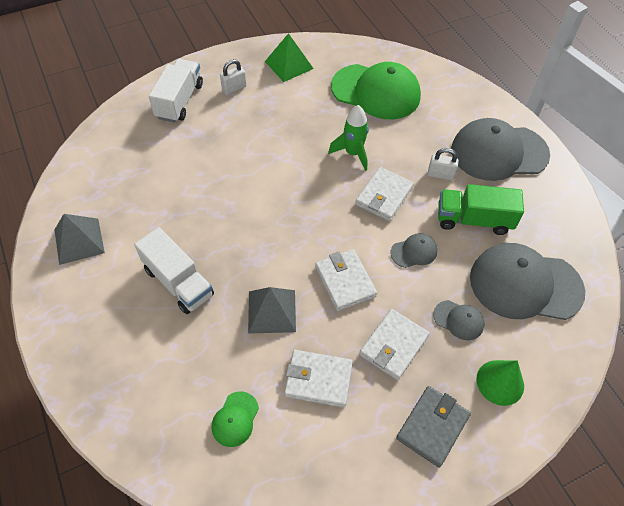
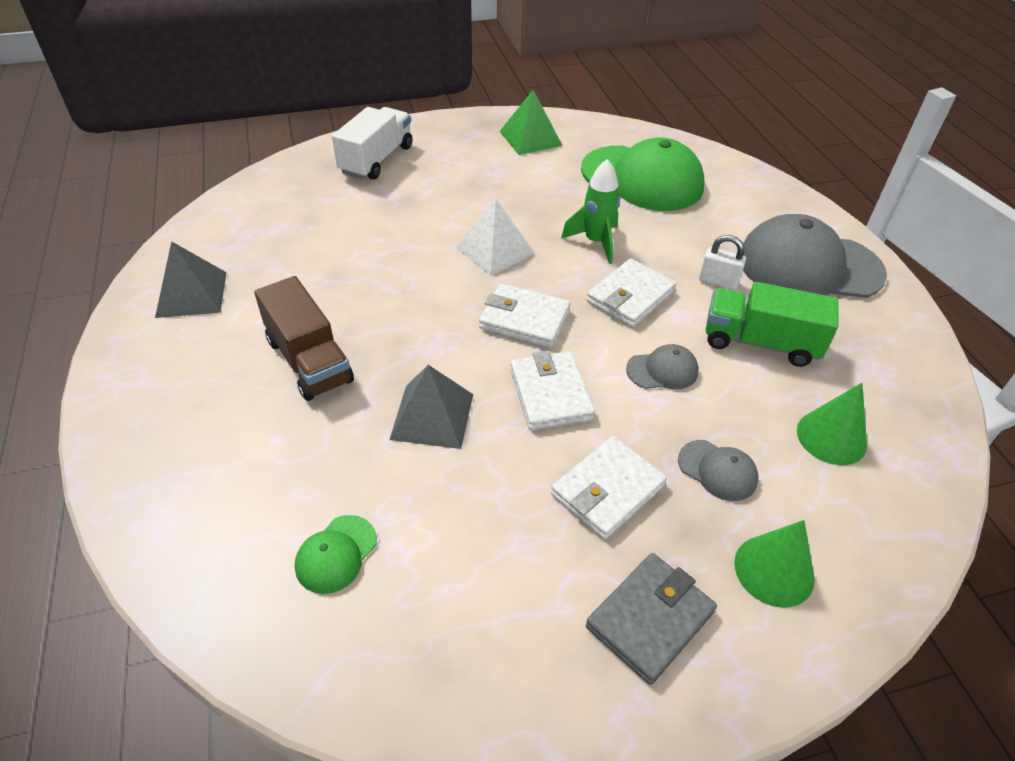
camera: 10 degrees right, 10 degrees down
white truck [134,227,214,314] -> brown truck [254,276,354,401]
white padlock [220,59,246,94] -> none
white wallet [284,350,353,408] -> white wallet moved to [479,283,571,348]
grey cap [470,243,585,320] -> green cone [797,383,867,465]
none -> white pyramid [456,199,535,276]

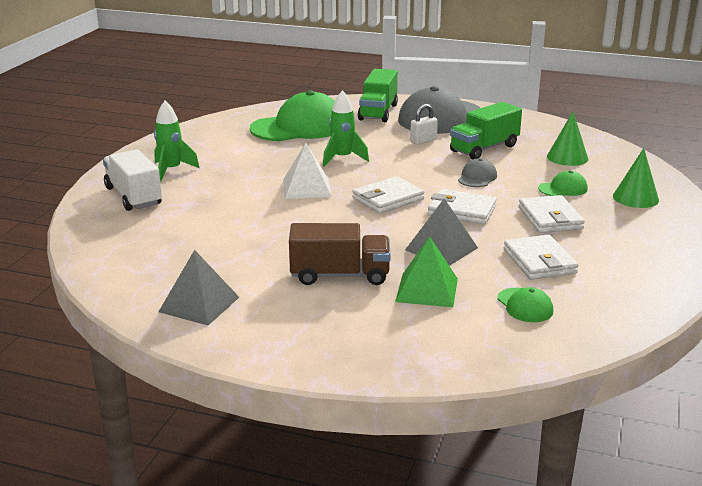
camera: 55 degrees left, 20 degrees down
green pyramid [500,90,563,155] -> green pyramid moved to [395,236,458,307]
white wallet [586,258,676,328] -> white wallet moved to [504,235,578,280]
grey wallet [586,553,717,685] -> none
grey cap [678,440,759,501] -> green cap [538,171,588,196]
none -> green rocket [154,101,200,182]
none -> green truck [358,69,398,122]

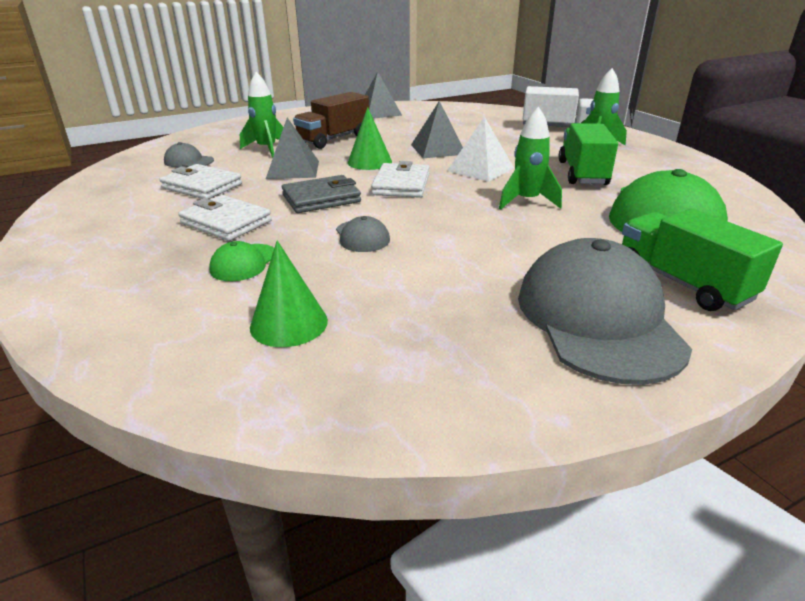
camera: 135 degrees right, 5 degrees up
green pyramid [395,236,458,307] -> green rocket [240,72,283,158]
white padlock [410,104,438,145] -> none
white wallet [428,189,497,224] -> grey wallet [282,175,361,213]
green truck [450,102,522,159] -> green truck moved to [559,123,618,185]
green cap [497,287,553,322] -> grey cap [164,142,214,167]
green cone [613,148,659,208] -> green cone moved to [348,107,392,170]
none -> grey pyramid [411,101,463,158]

